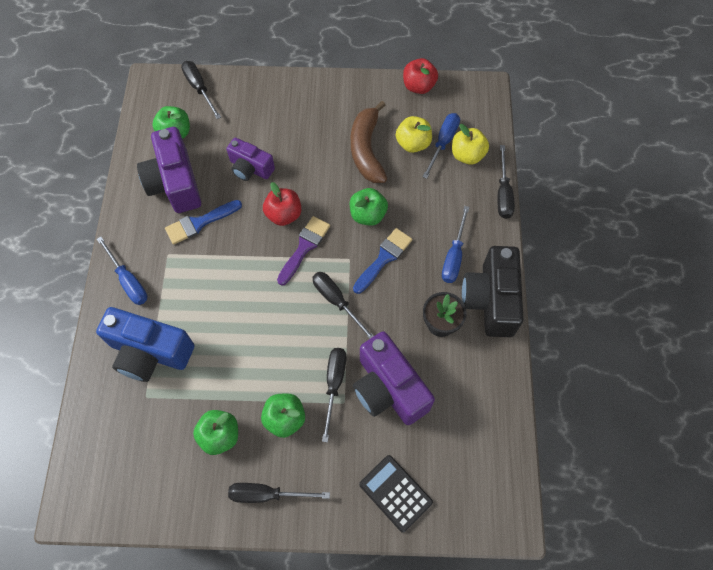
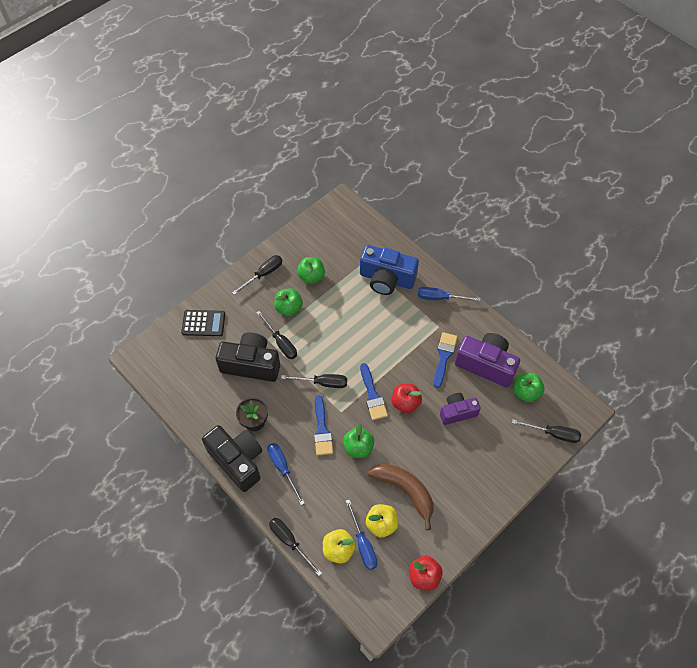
camera: 135 degrees right, 5 degrees down
blue camera [96,307,194,382] -> blue camera turned 135 degrees counterclockwise [360,245,419,295]
purple brush [277,216,330,286] -> blue brush [360,363,388,420]
purple camera [353,331,435,425] -> black camera [216,332,280,382]

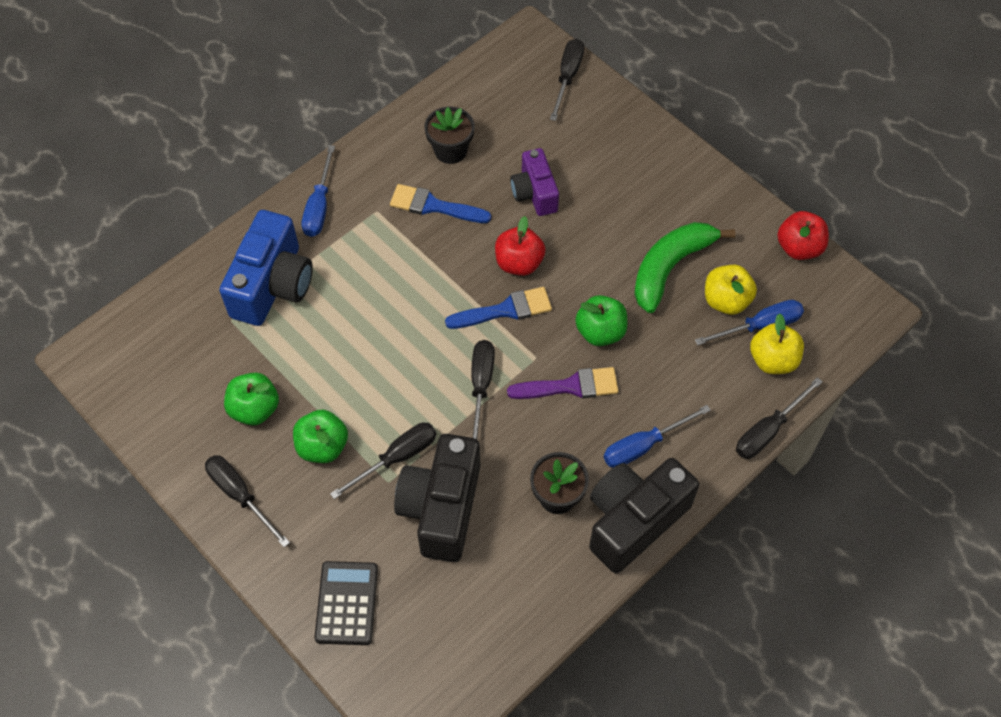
camera: 90 degrees left, 0 degrees up
blue brush [314,395,333,456] -> purple brush [507,367,618,399]
brown banana [368,464,433,530] -> green banana [634,222,735,313]
purple camera [455,333,520,387] -> black flower pot [424,107,475,164]
green apple [514,373,545,402] -> none

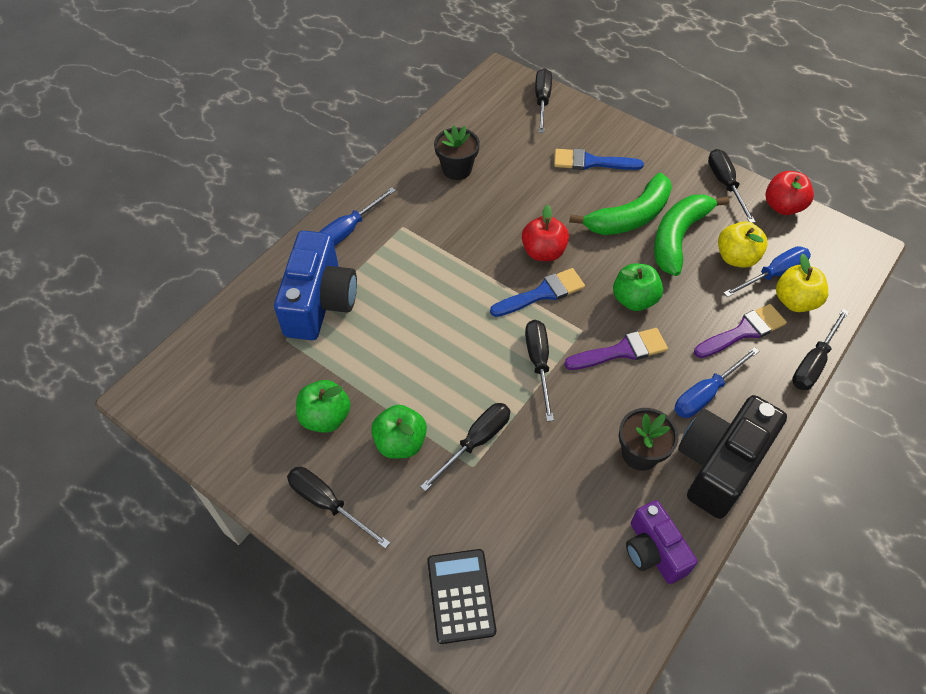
camera: 10 degrees left, 5 degrees down
blue screwdriver [302,145,335,237] -> blue screwdriver turned 45 degrees clockwise [319,187,396,246]
blue brush [390,184,491,223] -> blue brush moved to [554,149,644,170]
black camera [394,434,480,562] -> none
purple camera [510,148,559,216] -> purple camera moved to [626,500,697,584]
none -> green banana [569,173,672,235]
none -> purple brush [694,304,787,358]
none -> black screwdriver [708,149,756,223]

